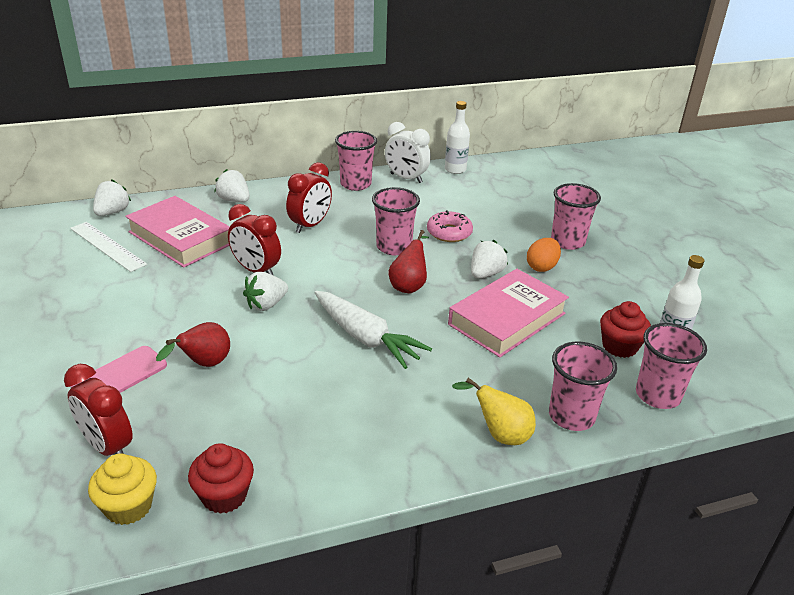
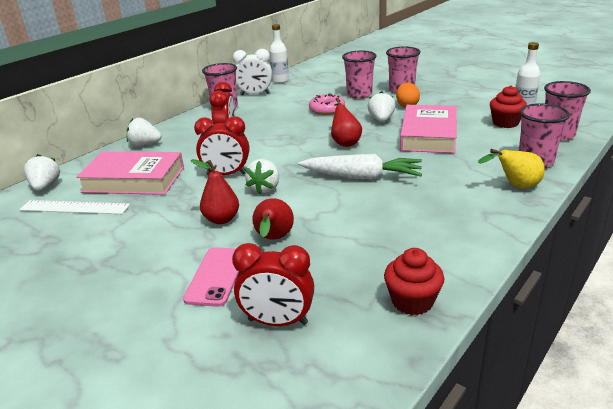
camera: 30 degrees left, 5 degrees down
yellow cupcake [88,454,157,525] -> none
pink cup [372,187,420,255] -> pink cup moved to [342,51,377,99]
none -> red pear [191,159,239,224]

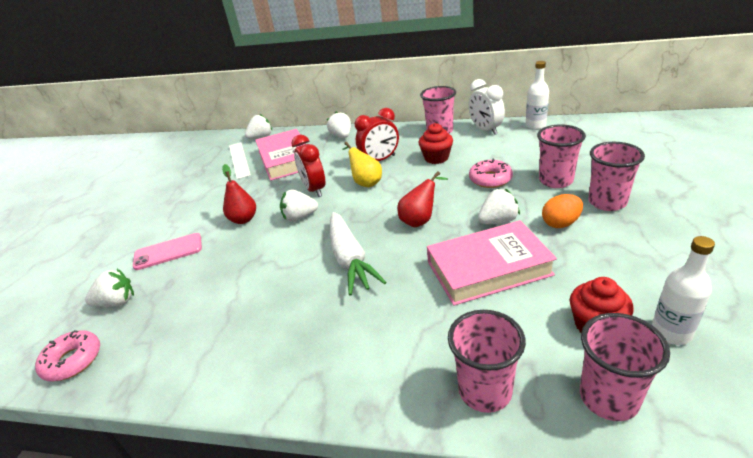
camera: 65 degrees right, 5 degrees up
red clock [232,243,314,326] -> white strawberry [85,269,134,307]
red pear [252,198,294,240] -> none
red cupcake [384,248,444,315] -> red cupcake moved to [418,123,453,164]
yellow pear [478,149,545,189] -> yellow pear moved to [342,142,382,187]
none -> pink donut [35,330,100,382]

